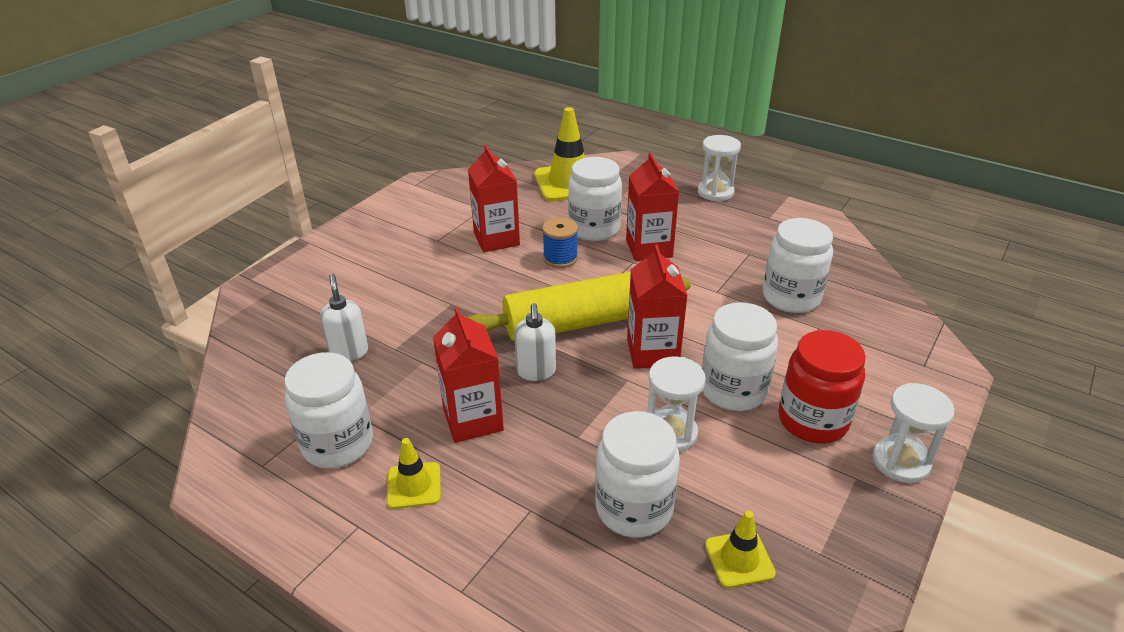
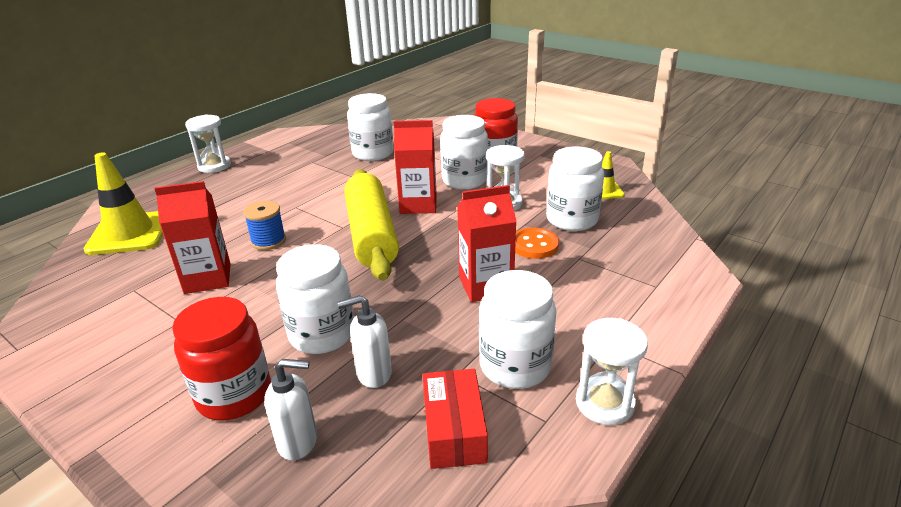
camera: 85 degrees left, 5 degrees down
yellow traffic cone [387,438,441,509] -> none
white soap dispenser [514,303,556,381] -> white soap dispenser moved to [264,359,317,461]
white jar [568,157,622,241] -> white jar moved to [276,244,354,354]
red carton [626,153,679,261] -> none
white hourglass [872,383,955,483] -> white hourglass moved to [576,318,648,425]
none -> red jar [172,297,271,420]
none -> red box [423,369,488,469]
none -> orange button [515,228,559,259]

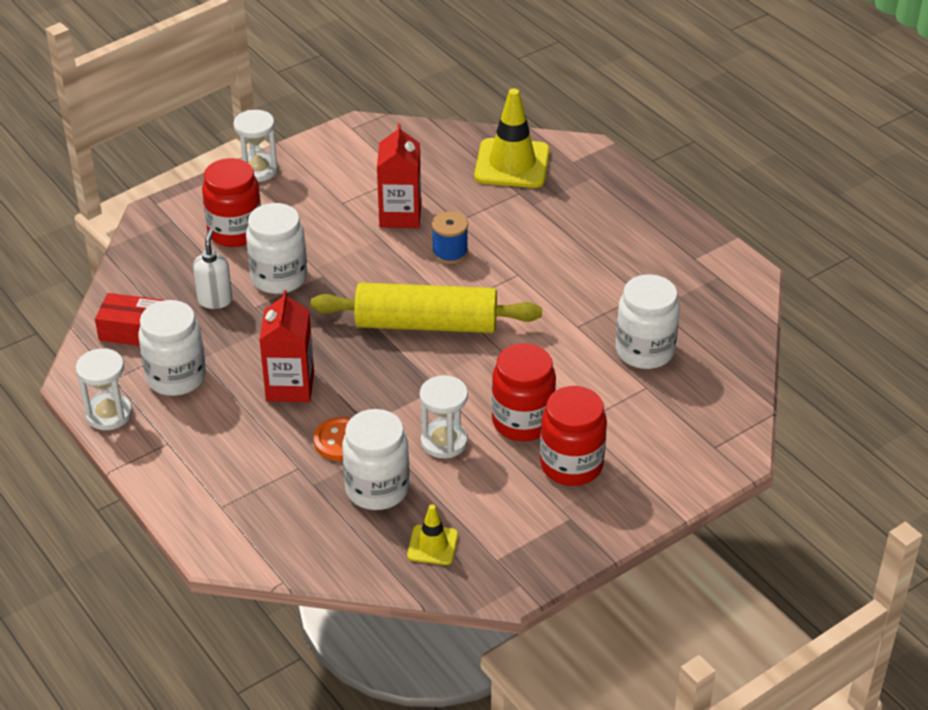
camera: 105 degrees right, 10 degrees up
white hourglass [185,115,231,173] -> white hourglass moved to [233,110,279,182]
white soap dispenser [264,359,317,461] -> none
red carton [394,120,437,214] -> none
white jar [440,115,488,189] -> red jar [492,343,556,441]

